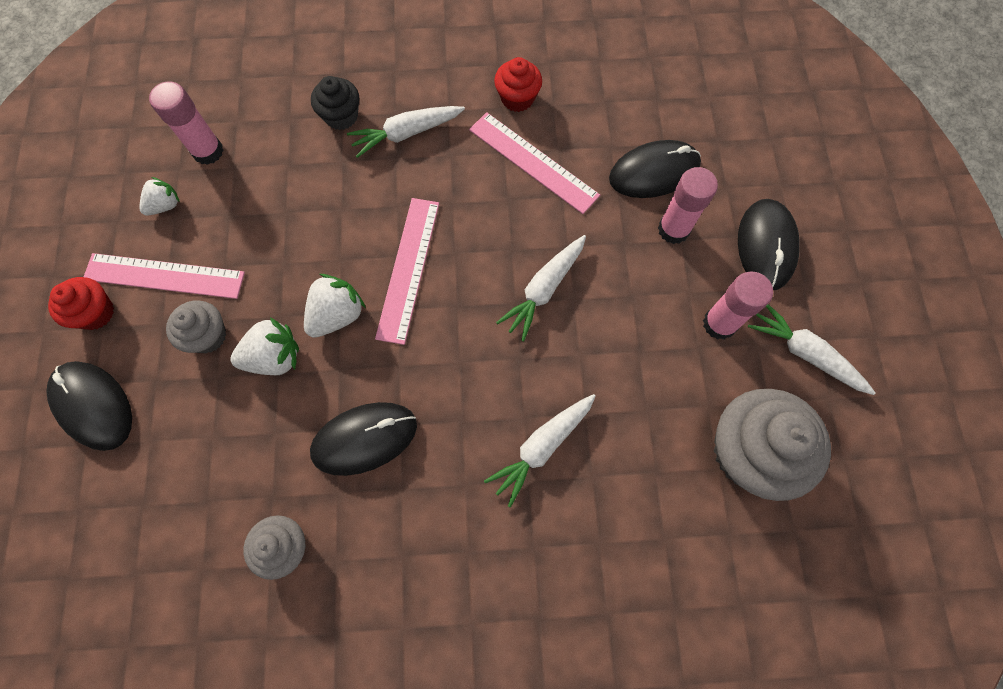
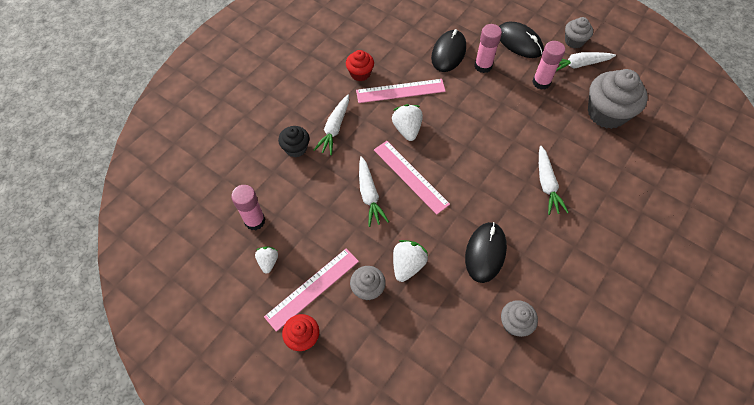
camera: 50 degrees left, 10 degrees down
black mouse [46,361,132,451] -> none
white strawberry [304,274,366,338] -> white strawberry moved to [392,104,423,141]
white carrot [496,235,586,342] -> white carrot moved to [359,156,389,227]
none -> grey cupcake [565,17,593,48]

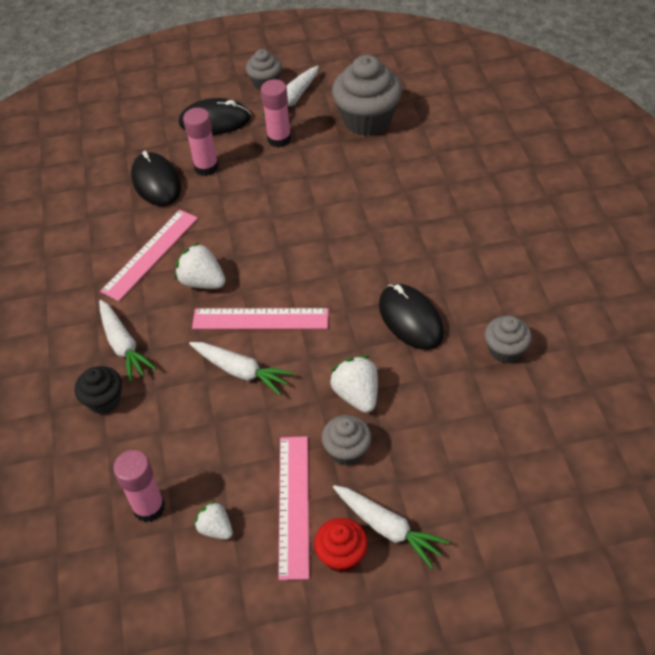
camera: 45 degrees left, 10 degrees down
red cupcake [346,50,374,81] -> none
white carrot [539,146,569,215] -> white carrot moved to [333,485,449,568]

